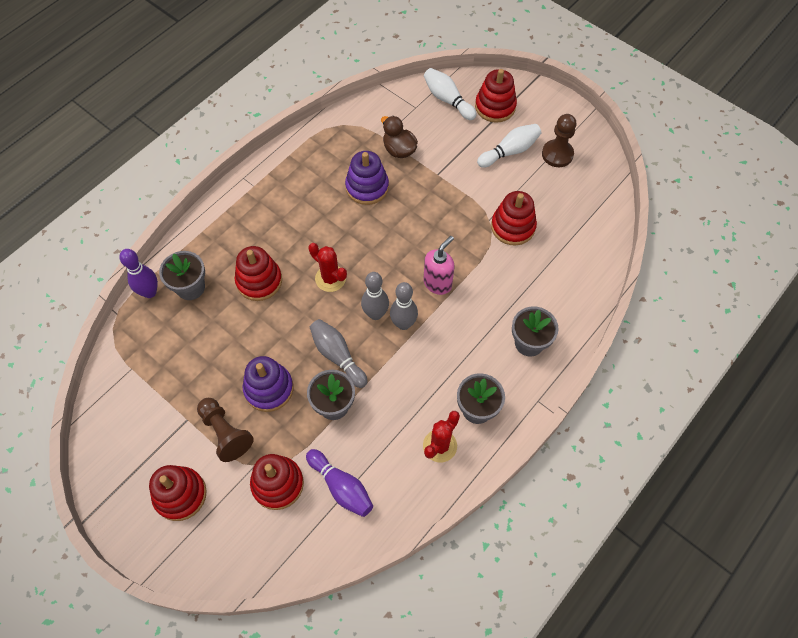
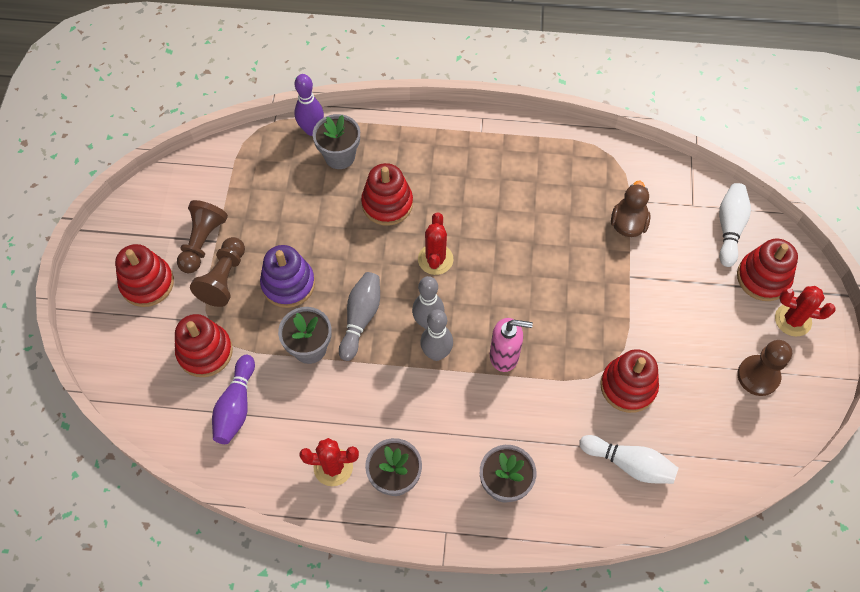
camera: 55 degrees right, 0 degrees up
purple stacking toy [345,151,389,205] -> none
white bowling pin [477,124,542,168] -> white bowling pin moved to [579,435,679,484]
none -> brown pawn [177,200,228,273]
none -> red cactus [775,286,836,337]

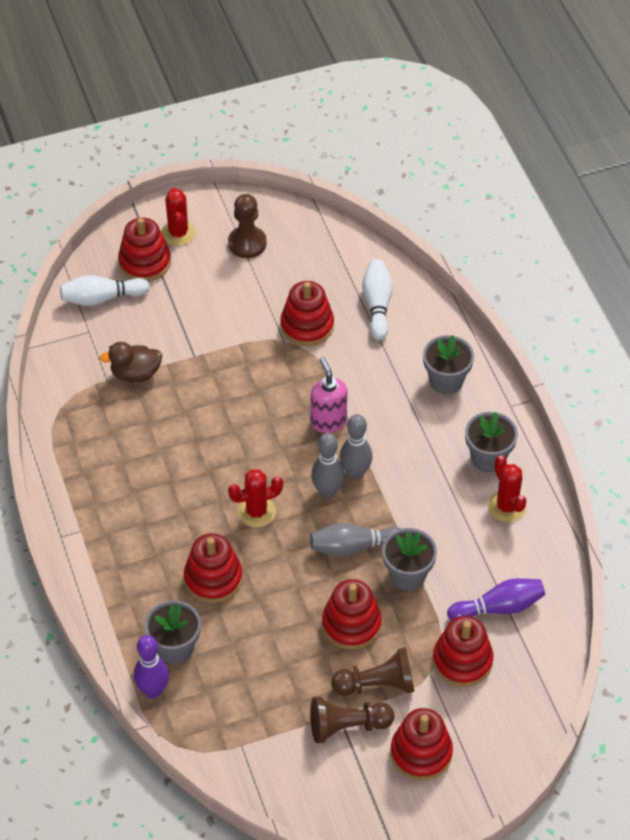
camera: 115 degrees left, 10 degrees down
purple stacking toy [260,245,315,308] -> red stacking toy [322,579,382,650]

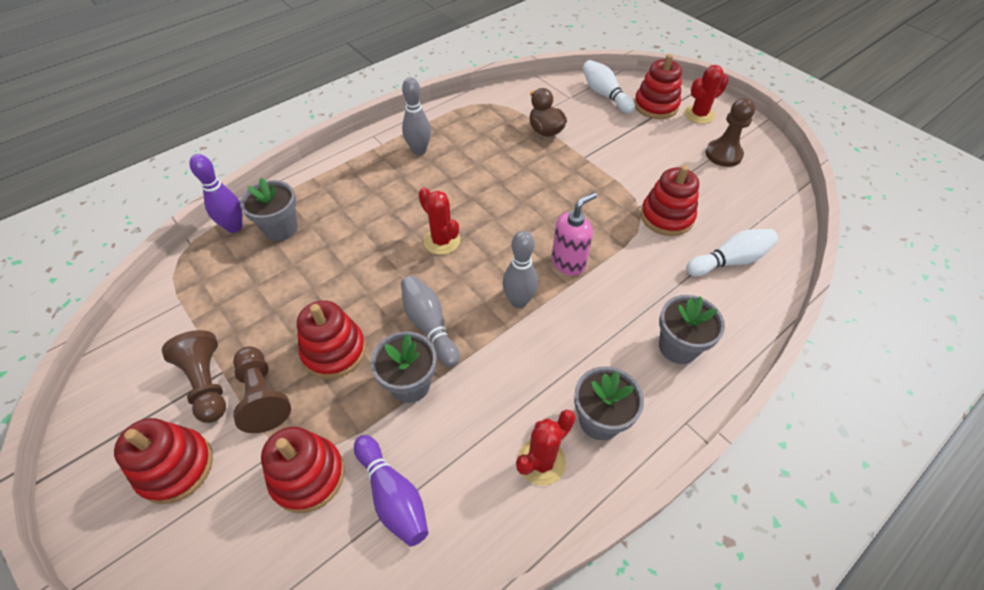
camera: 70 degrees right, 0 degrees up
red stacking toy [184,533,243,603] -> none
grey bowling pin [311,433,344,498] -> grey bowling pin moved to [402,77,431,155]

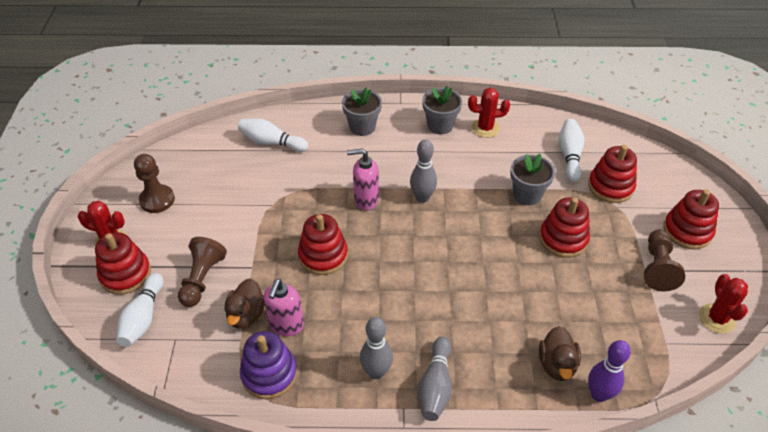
camera: 140 degrees left, 5 degrees down
brown pawn [233,346,291,433] -> brown pawn moved to [178,237,227,307]
grey flower pot [240,178,298,241] -> brown duck [539,326,581,381]
purple bowling pin [354,435,428,547] -> white bowling pin [558,119,584,182]
grey bowling pin [401,276,460,367] -> grey bowling pin moved to [418,336,452,421]
red cactus [418,187,460,255] -> red cactus moved to [699,274,748,334]
red stacking toy [641,165,699,236] -> red stacking toy moved to [298,214,348,275]
none -> purple stacking toy [240,331,297,399]
none -> pink soap dispenser [264,279,304,336]

